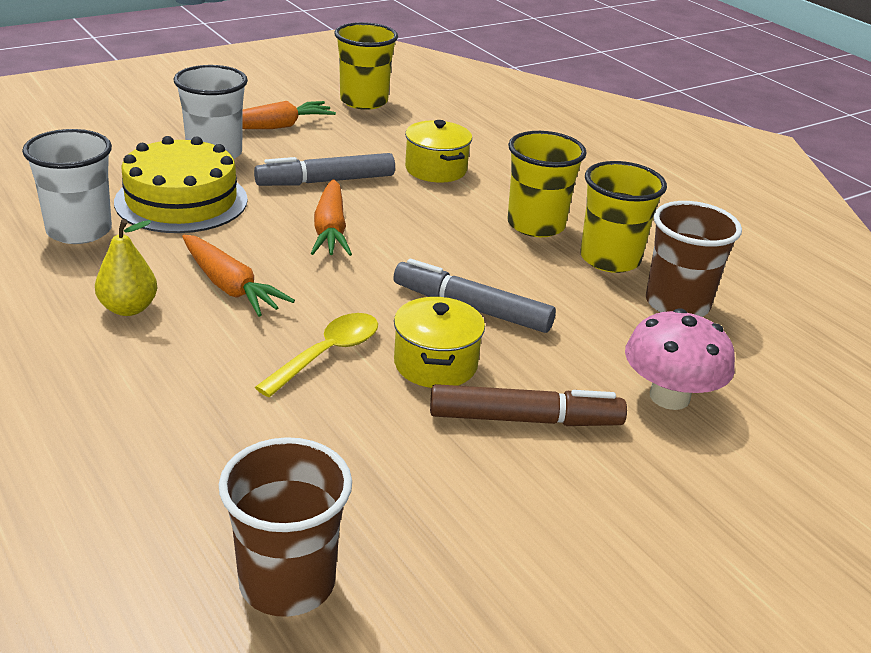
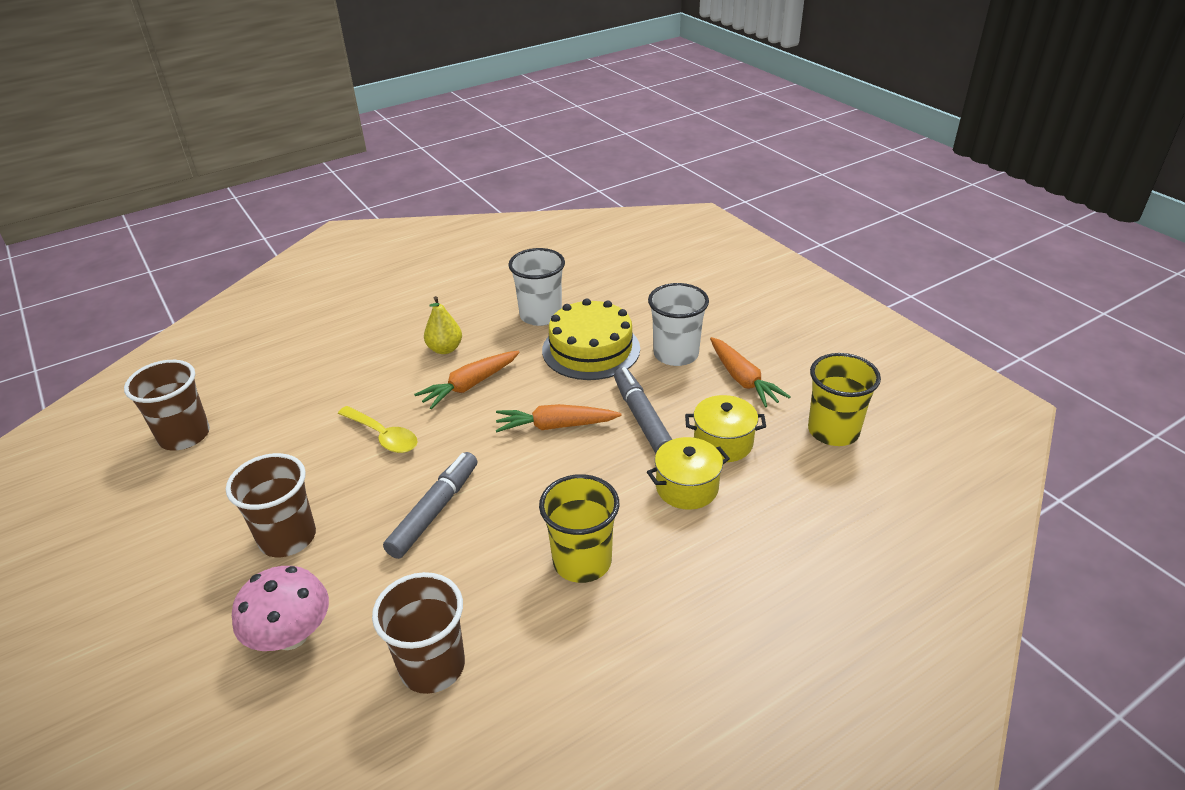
camera: 95 degrees right, 5 degrees up
yellow pot [394,297,485,388] -> yellow pot moved to [685,395,766,462]
brown marker [430,384,627,426] -> brown cup [226,453,316,557]
yellow cup [580,161,667,273] -> none

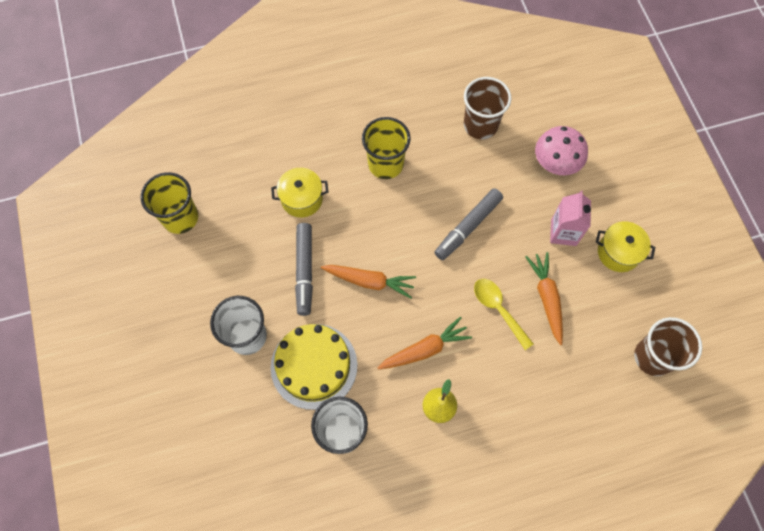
camera: 165 degrees left, 30 degrees up
brown cup [226,453,316,557] -> pink carton [550,191,591,246]
yellow pot [685,395,766,462] -> yellow pot moved to [596,221,656,272]
orange carrot [710,337,791,407] -> orange carrot moved to [525,252,563,345]

